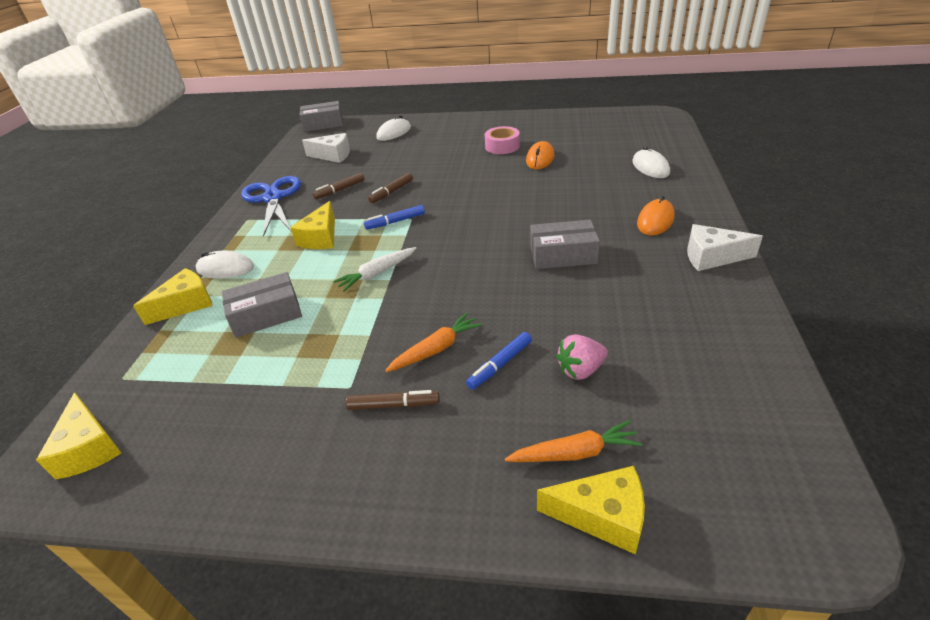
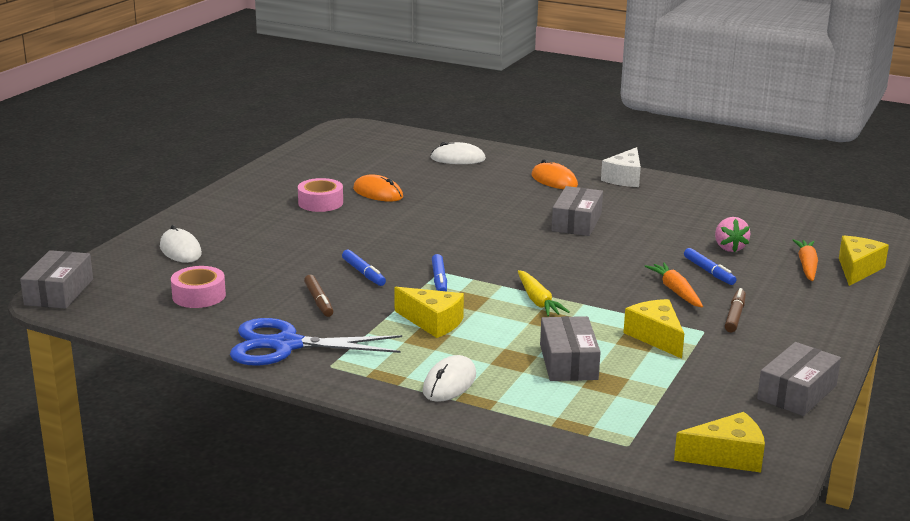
camera: 75 degrees left, 15 degrees down
yellow cheese [133,268,213,325] -> yellow cheese moved to [623,299,684,359]
white cheese [302,133,350,163] -> pink tape [171,266,226,308]
white carrot [333,247,416,292] -> yellow carrot [518,270,570,316]
brown marker [368,173,413,203] -> blue marker [342,250,386,286]
none -> grey box [757,342,841,416]

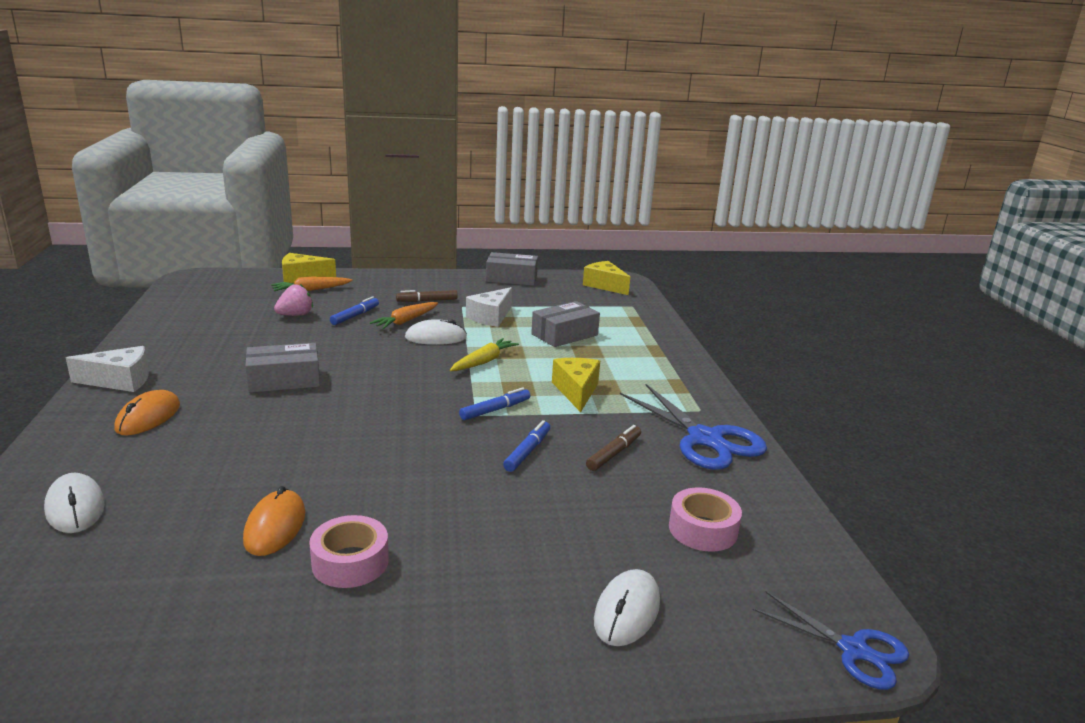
camera: 125 degrees left, 0 degrees up
grey box [20,250,93,309] -> blue scissors [753,592,909,690]
white mouse [423,355,476,402] -> white mouse moved to [405,319,467,345]
yellow cheese [623,299,684,359] -> white cheese [466,287,512,327]

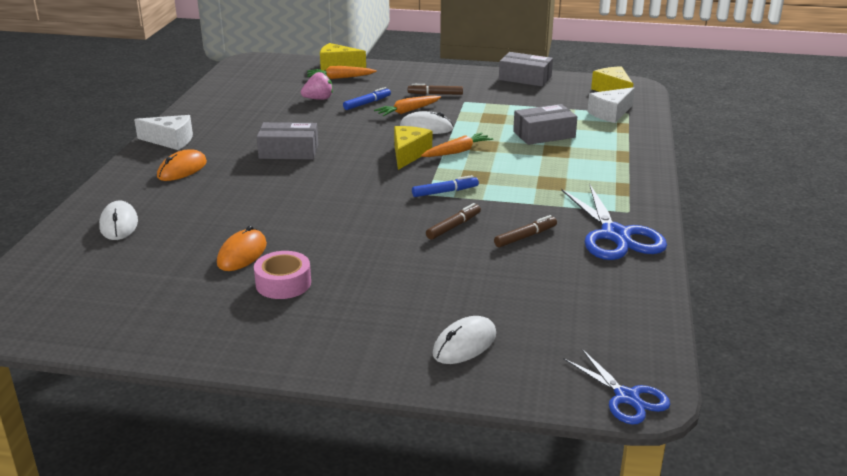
camera: 20 degrees right, 5 degrees up
yellow carrot [450,338,519,371] -> orange carrot [421,132,493,157]
white cheese [466,287,512,327] -> white cheese moved to [587,87,635,123]
blue marker [503,420,550,472] -> brown marker [426,203,481,240]
yellow cheese [552,358,600,412] -> yellow cheese moved to [394,126,432,170]
pink tape [669,487,742,552] -> none

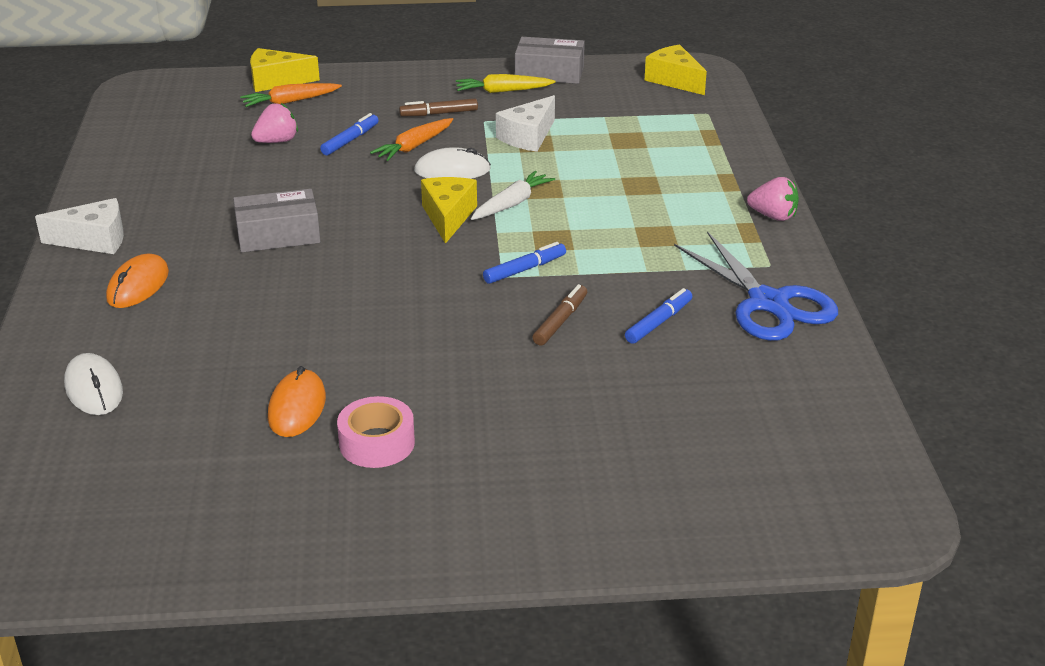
camera: 15 degrees left, 5 degrees up
orange carrot [421,132,493,157] -> white carrot [471,171,555,220]
white mouse [432,316,496,364] -> none
brown marker [494,215,557,247] -> blue marker [625,288,693,344]
grey box [513,104,577,145] -> none
blue scissors [563,349,670,425] -> none
white cheese [587,87,635,123] -> white cheese moved to [496,95,555,152]
none -> yellow carrot [456,74,556,93]
none -> pink strawberry [747,177,799,221]

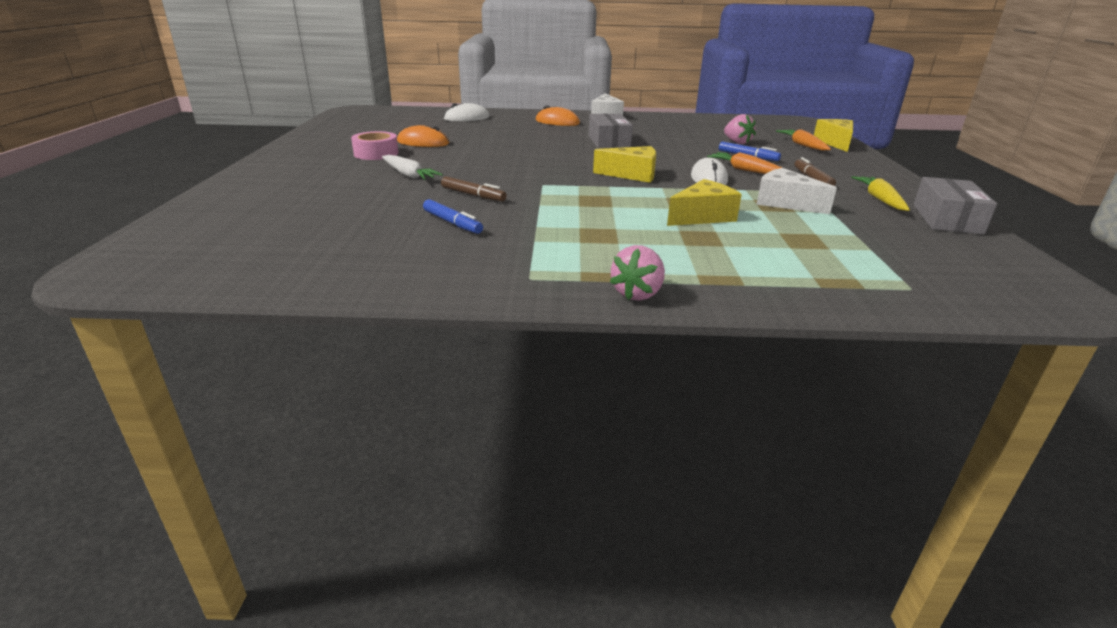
camera: 95 degrees right, 5 degrees down
white carrot [471,171,555,220] -> white carrot moved to [382,155,443,180]
blue marker [483,242,566,284] -> none
yellow cheese [644,45,707,95] -> yellow cheese moved to [667,179,742,226]
blue scissors [674,231,838,341] -> none

